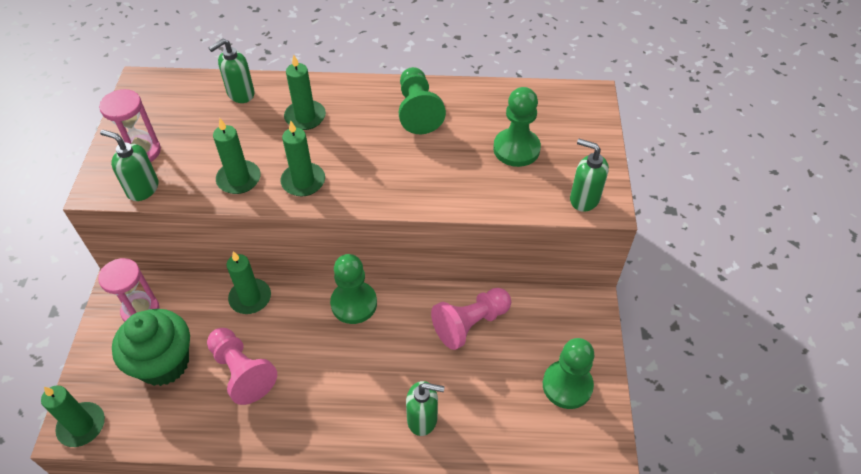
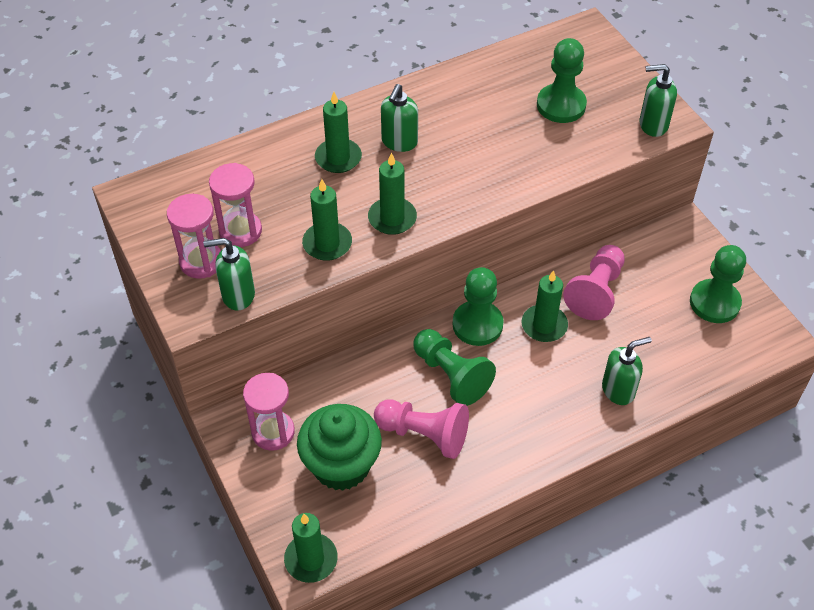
camera: 30 degrees left, 0 degrees up
green soap dispenser [209,39,255,103] -> green soap dispenser moved to [381,84,418,152]
green candle [226,251,271,314] -> green candle moved to [522,270,568,342]
green pawn [399,67,446,134] -> green pawn moved to [413,329,496,406]
none -> pink hourglass [209,163,262,247]

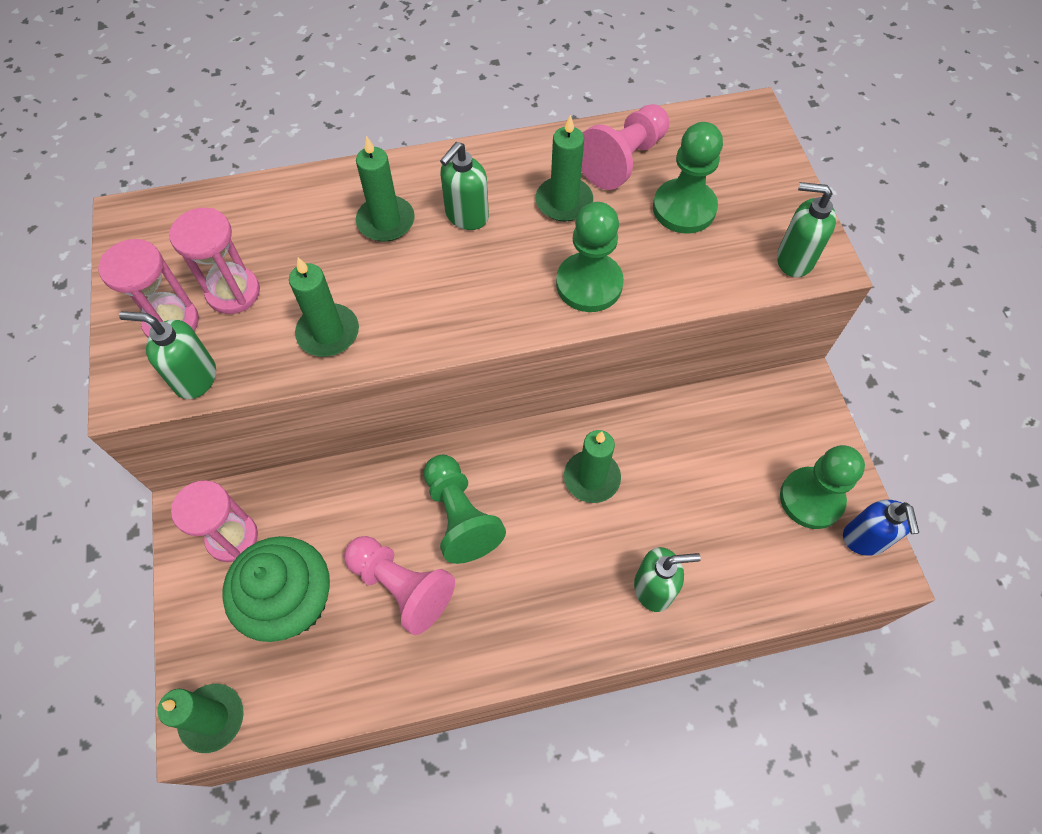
camera: 15 degrees right, 10 degrees up
green candle [368,153,417,235] -> green candle moved to [536,115,593,221]
green pawn [453,267,504,346] -> green pawn moved to [556,202,624,312]
pink pawn [563,245,625,320] -> pink pawn moved to [581,104,669,190]
none -> blue soap dispenser [843,500,919,556]

